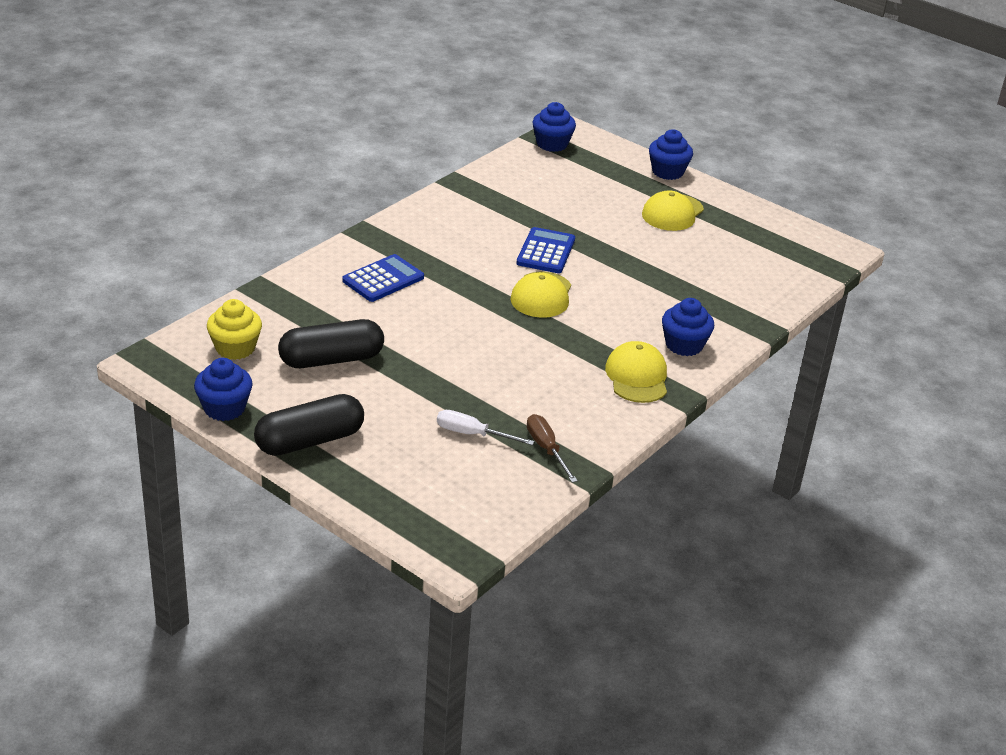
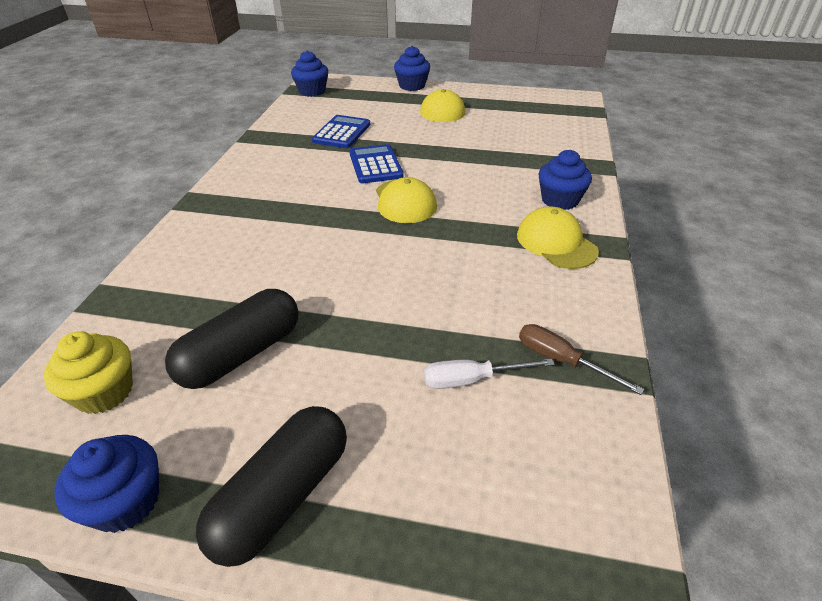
camera: 25 degrees left, 5 degrees up
blue calculator [342,254,424,302] -> blue calculator moved to [312,115,370,148]

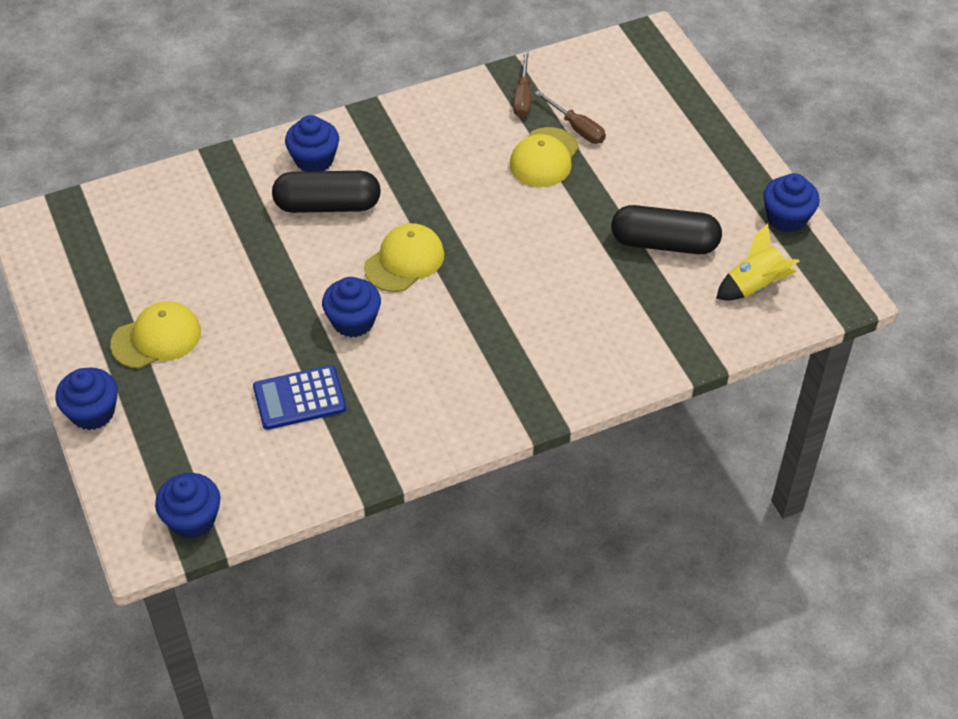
camera: 125 degrees left, 10 degrees up
yellow cupcake [44,331,133,414] -> yellow rocket [716,224,800,300]
black capsule [196,406,347,567] -> black capsule moved to [272,171,381,213]
blue calculator [349,144,404,183] -> blue cupcake [322,277,381,337]
white screwdriver [424,359,555,389] -> brown screwdriver [535,90,606,144]
yellow cap [517,207,599,269] -> yellow cap moved to [510,127,579,187]

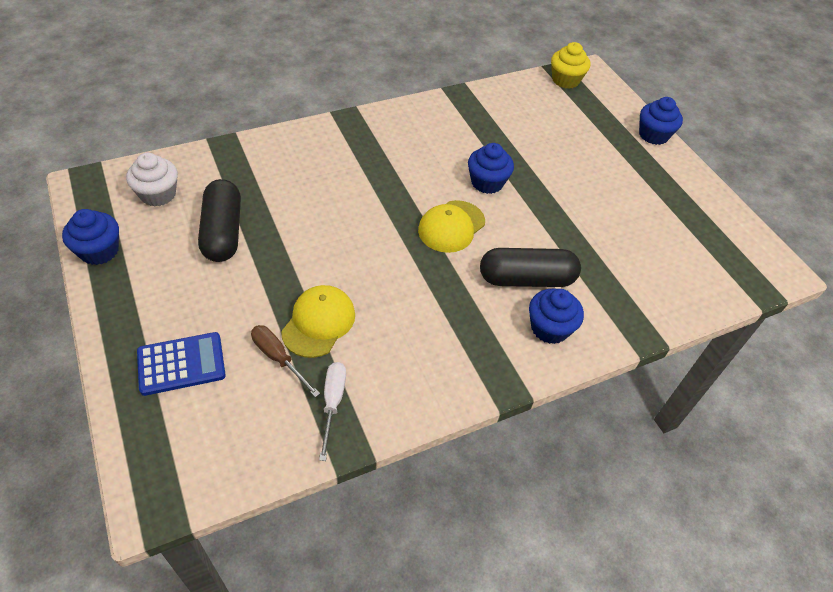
camera: 175 degrees right, 0 degrees up
yellow cap [110,301,201,369] -> none
blue cupcake [155,473,220,539] -> yellow cupcake [551,42,590,89]
blue calculator [253,365,346,430] -> blue calculator moved to [137,332,226,396]
brown screwdriver [513,51,531,118] -> white screwdriver [319,362,346,461]
black capsule [611,205,722,254] -> black capsule turned 75 degrees clockwise [198,179,241,262]
yellow rocket [716,224,800,300] -> white cupcake [126,153,178,207]

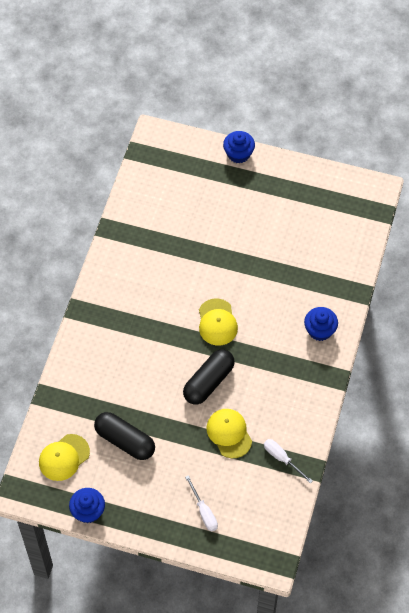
camera: 45 degrees left, 10 degrees up
white cupcake [126,153,178,207] -> yellow cap [39,434,90,481]
blue calculator [137,332,226,396] -> white screwdriver [185,475,218,532]
brown screwdriver [251,325,320,397] -> none
blue cupcake [468,143,514,194] -> none
black capsule [480,248,581,287] -> black capsule moved to [183,349,235,405]
yellow cupcake [551,42,590,89] -> none

